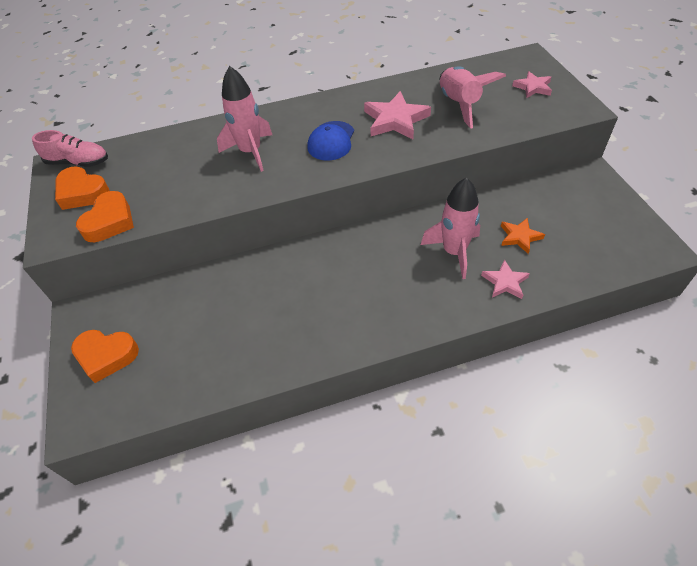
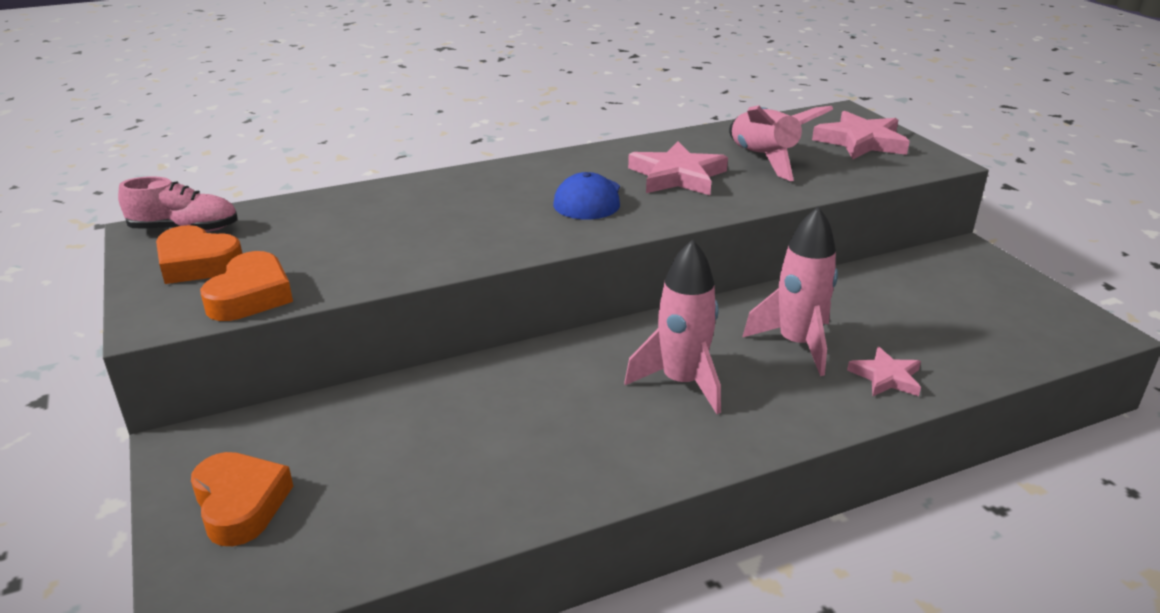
camera: 10 degrees left, 20 degrees down
orange heart [71,330,139,383] -> orange heart turned 120 degrees counterclockwise [191,452,293,546]
pink rocket [217,66,272,172] -> pink rocket moved to [624,239,721,414]
orange star [501,218,545,254] -> none
pink star [512,71,552,98] -> pink star [812,111,910,159], size x1.67

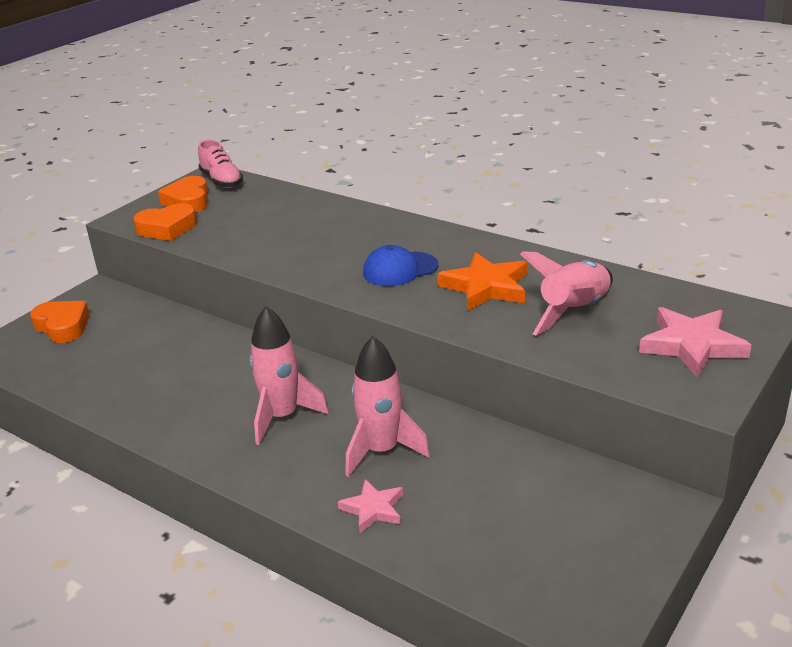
camera: 60 degrees right, 0 degrees up
orange heart [191,452,293,546] -> orange heart turned 75 degrees counterclockwise [30,301,89,343]
pink star [628,141,728,195] -> orange star [437,252,527,311]

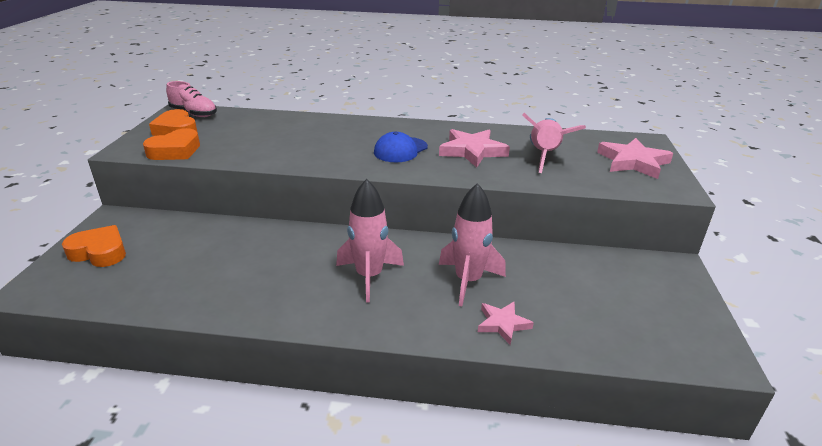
camera: 30 degrees left, 0 degrees up
orange star [437,252,527,311] -> pink star [439,129,510,167]

